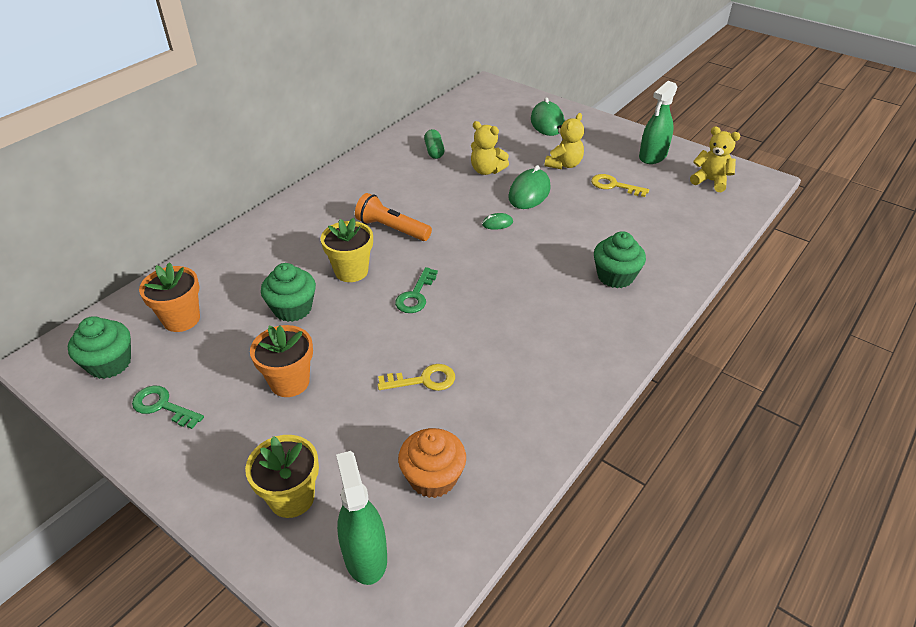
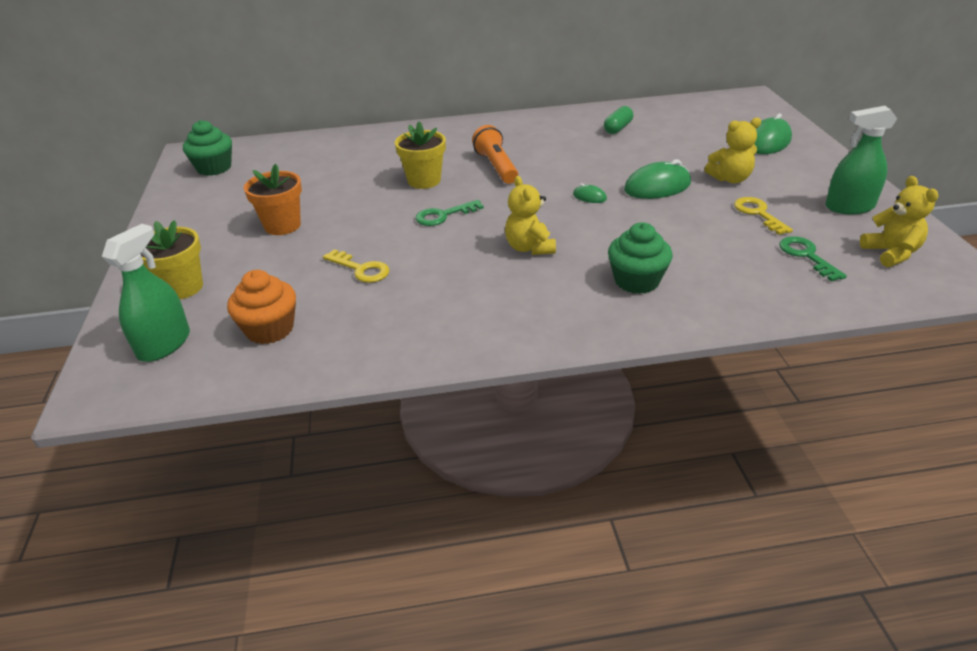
camera: 45 degrees right, 5 degrees down
green key [132,386,204,429] -> green key moved to [779,236,847,282]
orange flower pot [139,262,200,332] -> none
green cupcake [261,263,316,322] -> none
yellow teddy bear [471,121,509,175] -> yellow teddy bear moved to [505,176,556,255]

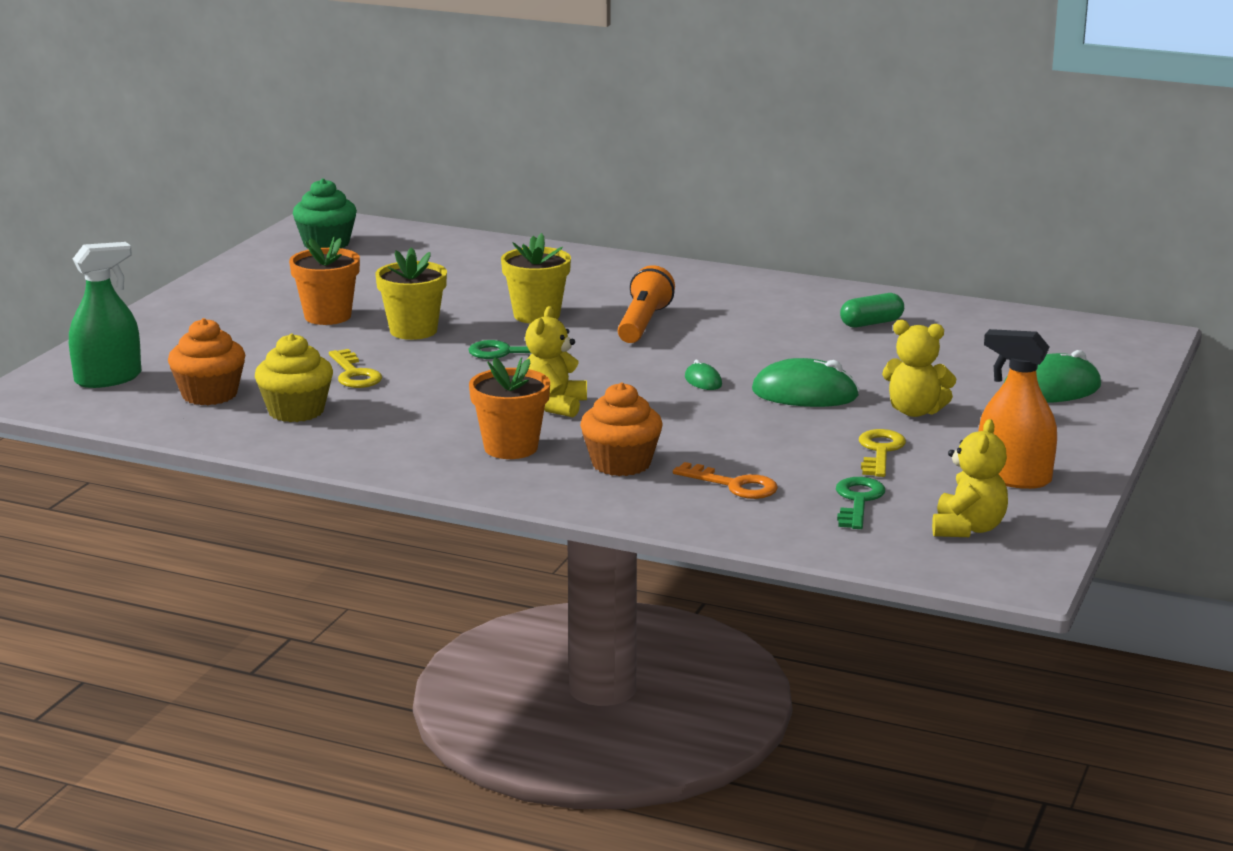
camera: 30 degrees right, 15 degrees down
yellow flower pot [141,220,203,299] -> yellow flower pot moved to [375,247,447,340]
green cupcake [608,222,672,294] -> orange cupcake [580,382,663,476]
green spray bottle [825,106,897,214] -> orange spray bottle [978,329,1057,489]
none -> yellow cupcake [255,333,333,422]
none -> orange flower pot [469,357,550,459]
none -> orange key [673,462,778,499]

